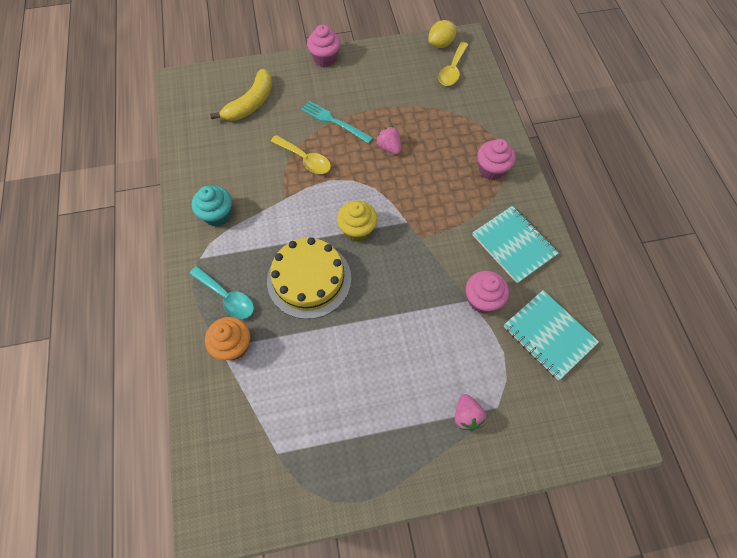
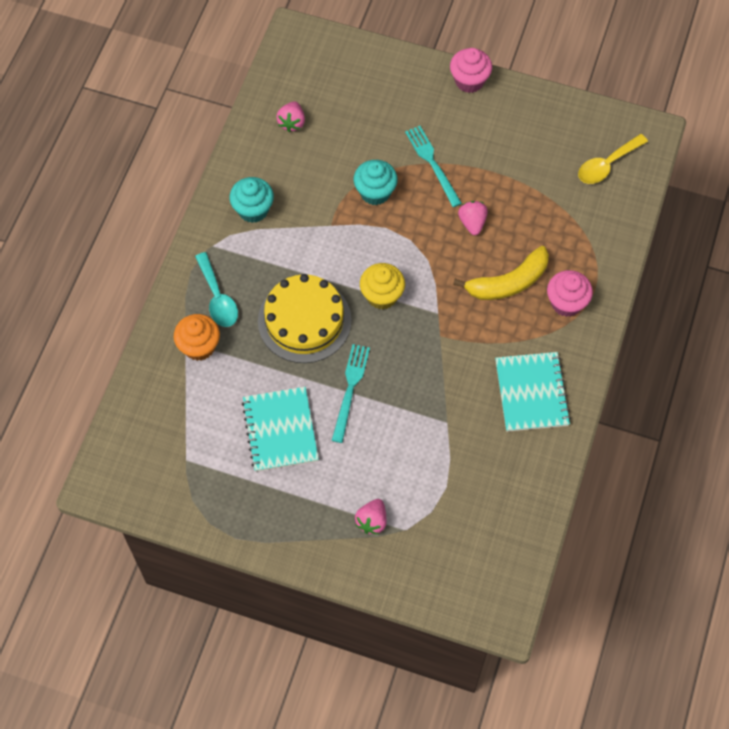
camera: 30 degrees right, 0 degrees up
yellow banana [210,69,272,121] -> yellow banana moved to [453,246,549,300]
yellow spoon [271,135,331,174] -> turquoise cupcake [354,160,398,205]
yellow lemon [428,20,456,48] -> none
pink cupcake [466,271,509,313] -> none
turquoise notebook [504,290,599,380] -> turquoise notebook moved to [242,387,319,472]
none -> pink strawberry [276,101,305,132]
none -> turquoise fork [332,344,370,443]

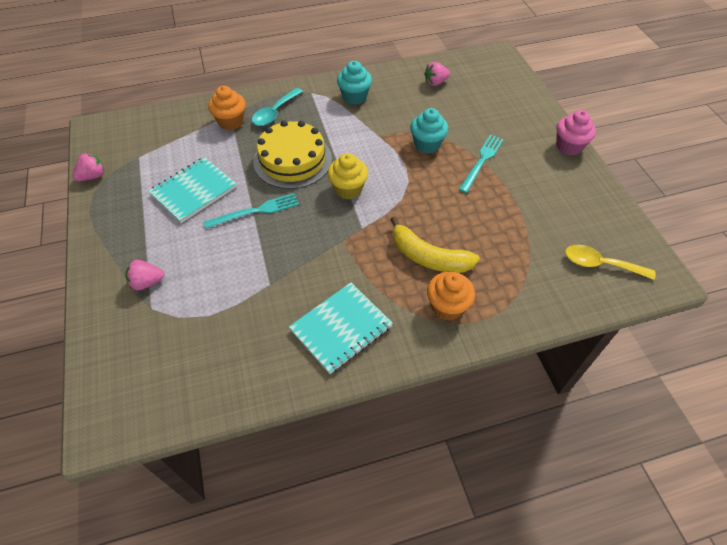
camera: 55 degrees right, 10 degrees down
pink strawberry [458,201,488,235] -> pink strawberry moved to [73,153,104,181]
pink cupcake [547,270,593,317] -> orange cupcake [427,272,475,320]

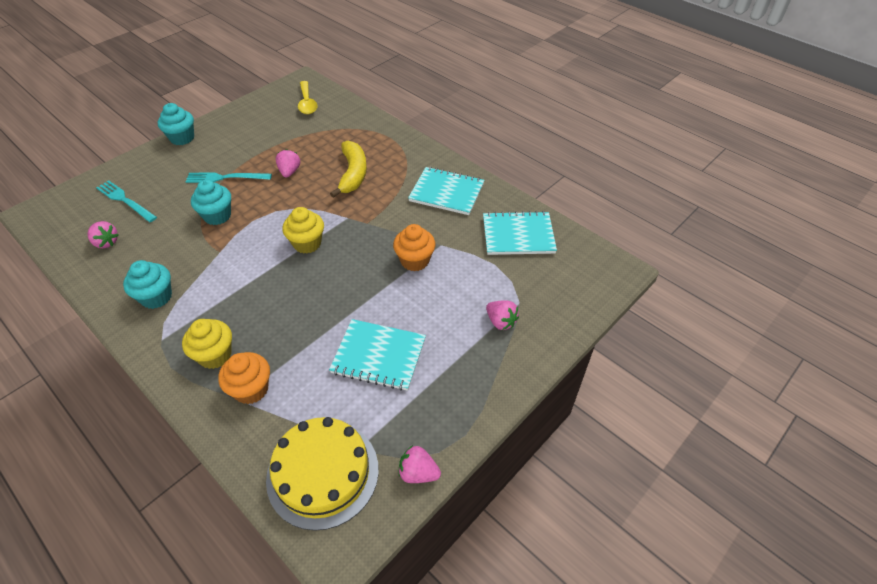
camera: 120 degrees left, 5 degrees down
turquoise fork [204,193,299,229] -> turquoise fork moved to [96,180,157,222]
turquoise spoon [252,88,303,126] -> yellow cupcake [182,319,232,369]
yellow cake [253,120,332,189] -> yellow cake moved to [266,417,379,531]
orange cupcake [427,272,475,320] -> orange cupcake moved to [393,224,435,271]
pink cupcake [556,110,596,155] -> turquoise cupcake [158,103,194,145]
none -> pink strawberry [276,149,300,178]
none -> turquoise notebook [483,211,557,255]

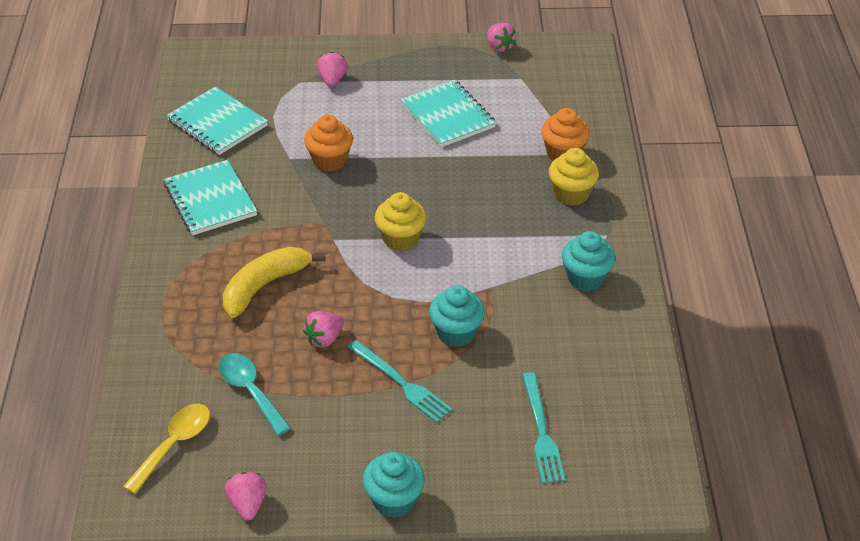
camera: 135 degrees left, 5 degrees down
pink strawberry [87,221,118,248] -> pink strawberry moved to [225,472,267,520]
yellow cake [266,417,379,531] -> none
none -> turquoise spoon [218,353,291,436]

